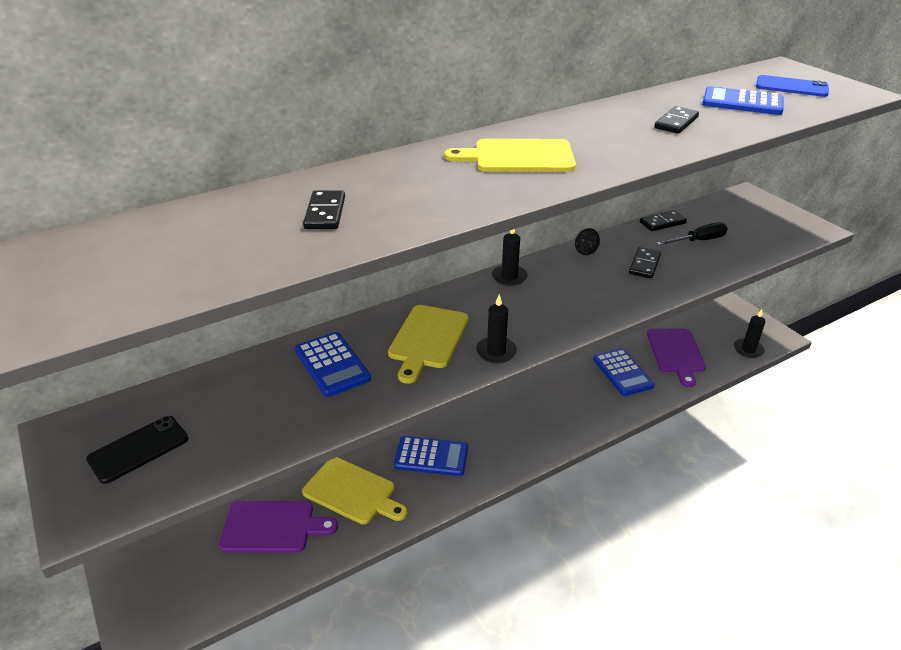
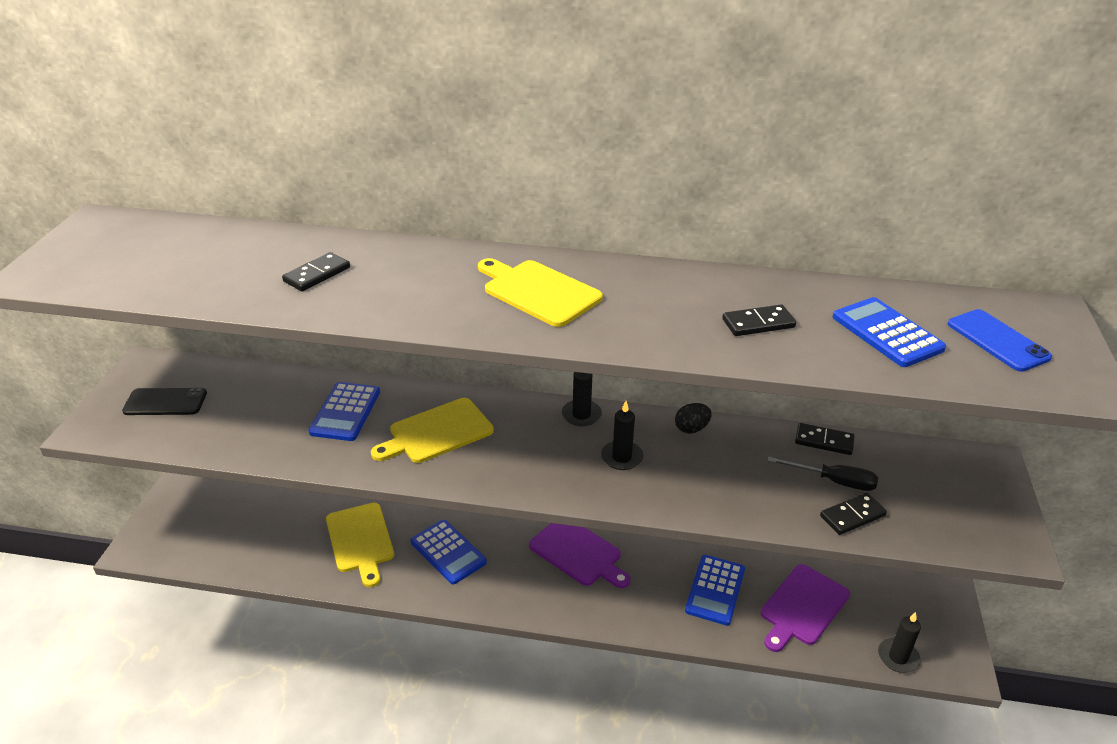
camera: 40 degrees right, 0 degrees up
purple cutting board [219,501,338,553] -> purple cutting board moved to [529,523,630,588]
black candle [476,294,517,364] -> black candle moved to [601,401,643,470]
black domino [629,247,661,279] -> black domino moved to [820,493,887,535]

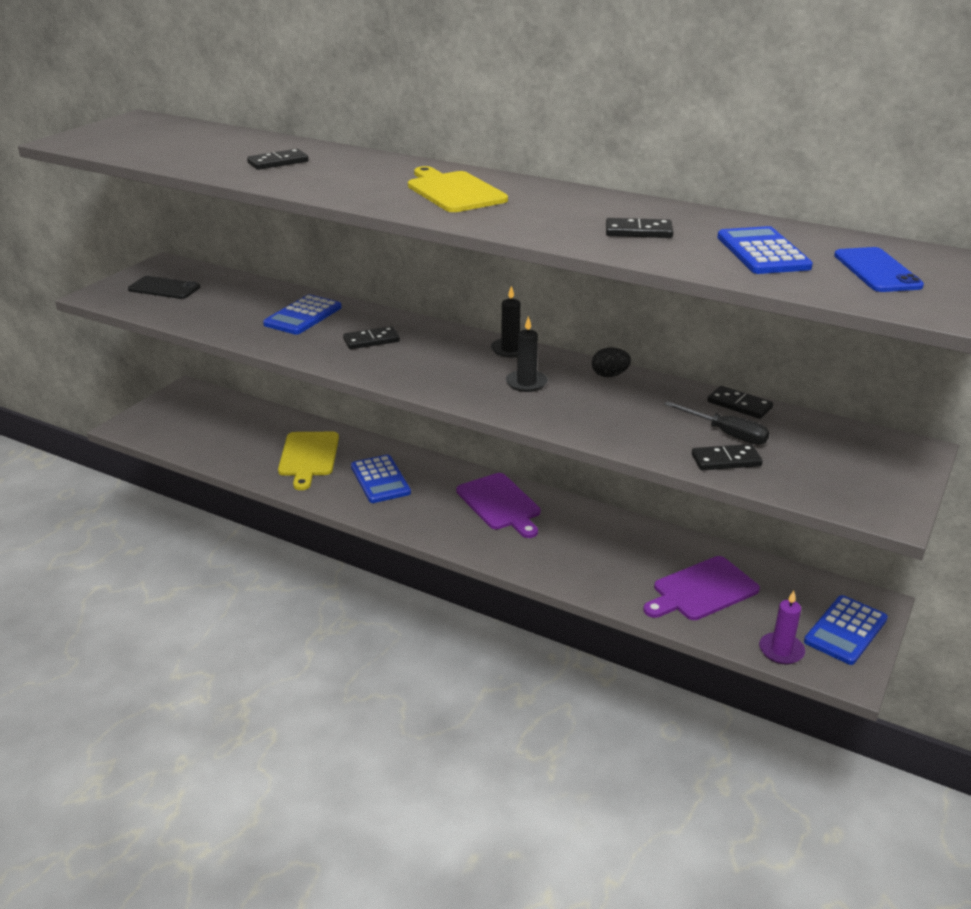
camera: 20 degrees right, 5 degrees down
yellow cutting board [371,398,494,463] -> black domino [343,326,400,349]
blue calculator [685,555,745,626] -> blue calculator moved to [804,595,888,665]
black candle [878,612,921,673] -> purple candle [759,591,805,664]

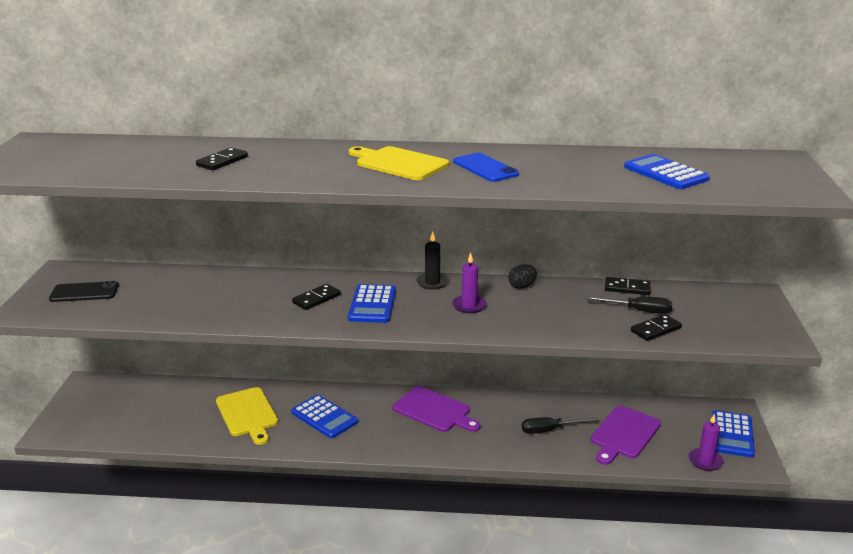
camera: 25 degrees left, 5 degrees down
blue calculator [263,294,342,335] -> blue calculator moved to [348,284,396,323]
black candle [506,316,548,392] -> purple candle [452,253,486,313]
black domino [606,218,673,238] -> none
blue phone [834,247,924,292] -> blue phone moved to [453,153,519,182]
none -> black screwdriver [522,417,599,434]

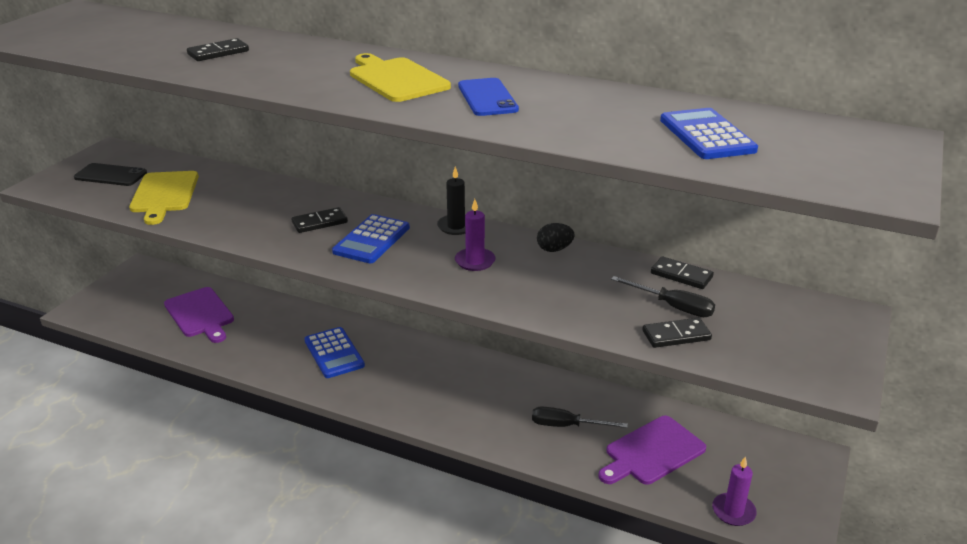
camera: 20 degrees right, 5 degrees up
yellow cutting board [216,387,278,445] -> yellow cutting board moved to [129,171,199,225]
purple cutting board [392,386,481,432] -> purple cutting board moved to [164,287,234,343]
blue calculator [712,410,755,457] -> none

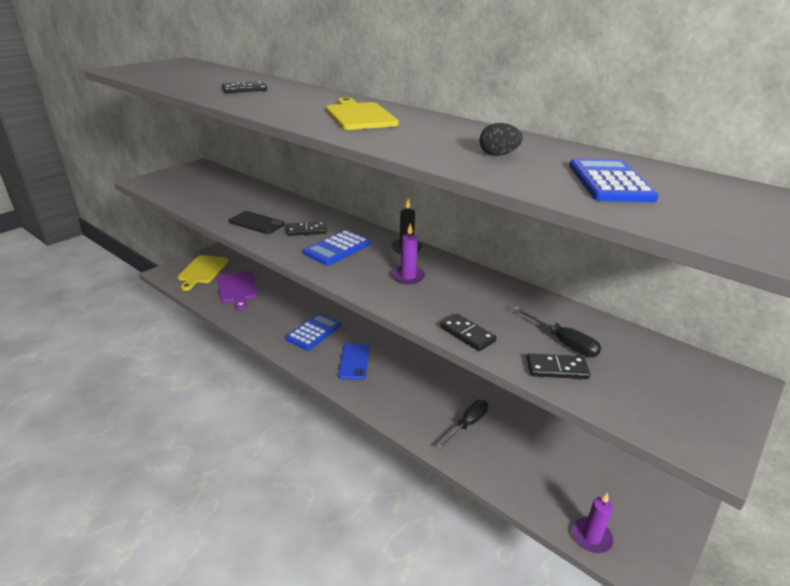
camera: 15 degrees right, 0 degrees up
black phone [74,163,147,186] -> black phone moved to [228,211,285,234]
yellow cutting board [129,171,199,225] -> yellow cutting board moved to [178,255,228,291]
blue calculator [304,327,365,378] -> blue calculator turned 135 degrees counterclockwise [286,313,341,350]
blue phone [458,78,519,116] -> blue phone moved to [338,344,370,380]
black screwdriver [532,406,628,428] -> black screwdriver turned 105 degrees clockwise [436,400,488,449]
black egg [537,223,575,252] -> black egg moved to [480,123,523,156]
purple cutting board [598,416,706,485] -> none
black domino [651,257,714,289] -> black domino moved to [440,314,497,351]

